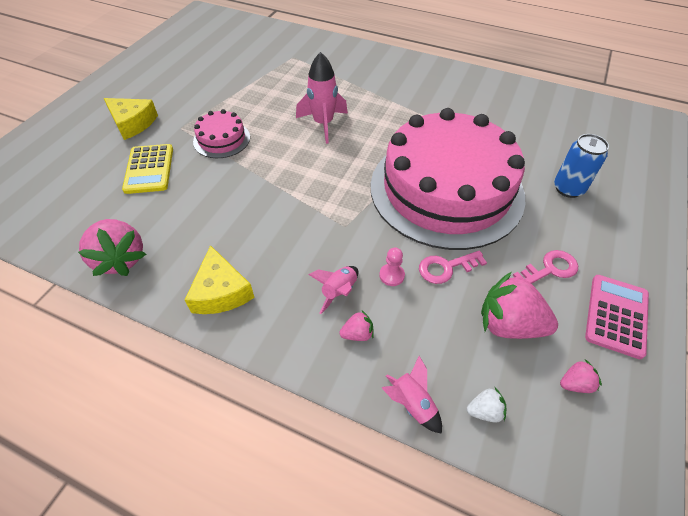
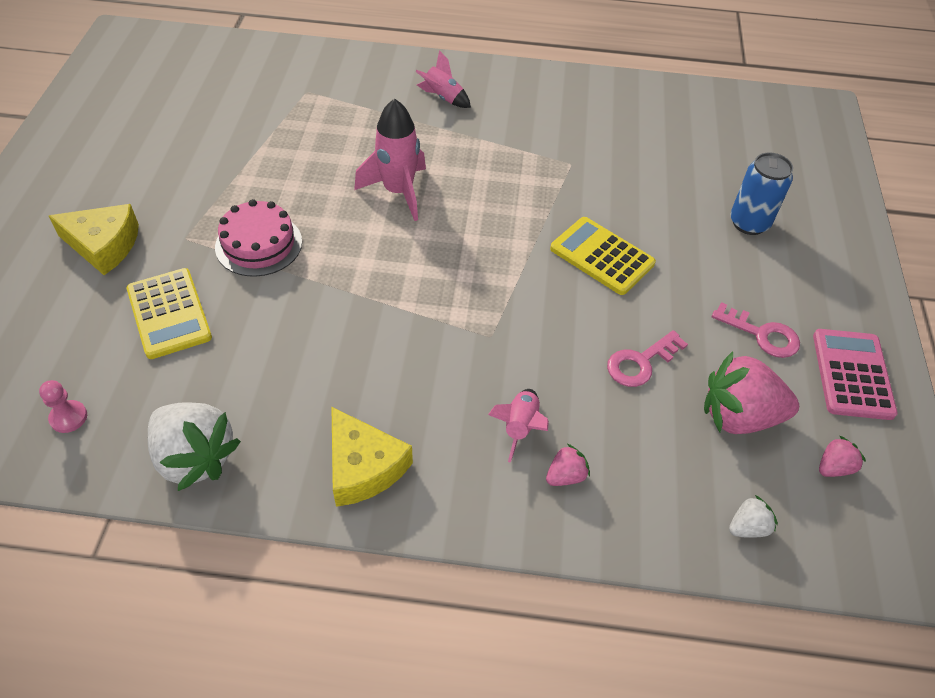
camera: 20 degrees left, 0 degrees up
pink strawberry [78,219,146,276] -> white strawberry [148,402,241,491]
pink cake [371,108,526,250] -> yellow calculator [550,217,656,295]
pink pawn [379,248,405,286] -> pink pawn moved to [39,380,87,433]
pink rocket [382,356,442,434] -> pink rocket moved to [415,50,471,108]
pink key [513,250,578,284] -> pink key turned 75 degrees clockwise [712,302,800,358]

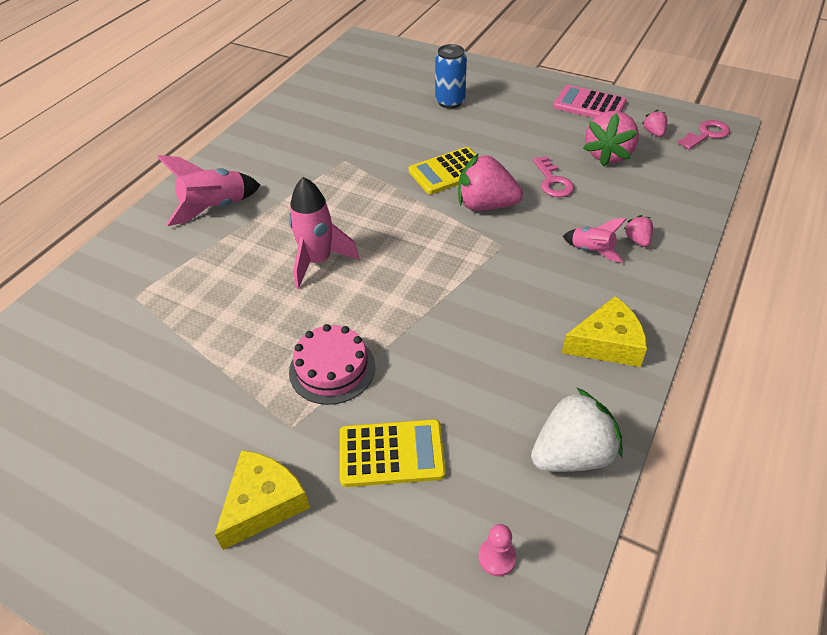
camera: 65 degrees left, 5 degrees down
pink rocket [415,50,471,108] -> pink rocket [157,155,260,226], size x1.68
pink key [712,302,800,358] -> pink key moved to [678,120,730,150]
white strawberry [729,495,778,538] -> none
none -> pink strawberry [458,153,523,211]

